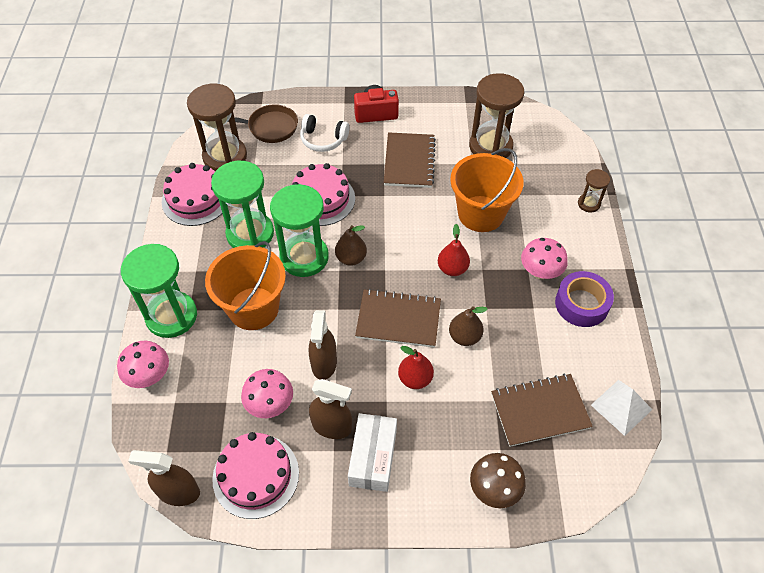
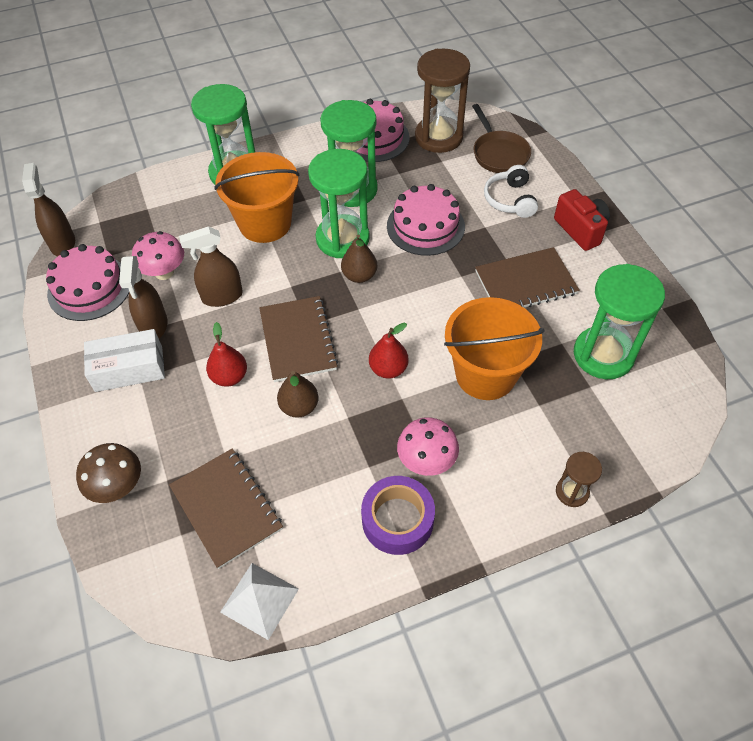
camera: 70 degrees right, 0 degrees up
pink mushroom [117,340,169,388] -> none
brown hourglass [469,73,524,158] -> green hourglass [574,264,665,379]

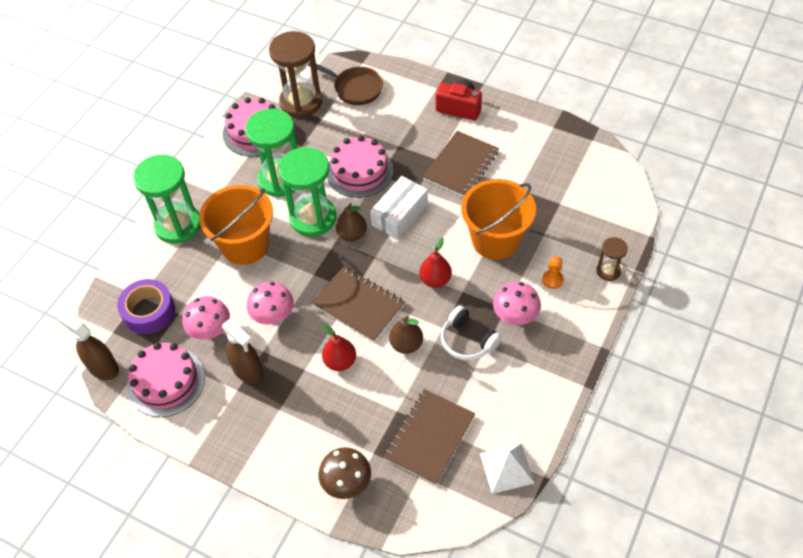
camera: 40 degrees left, 0 degrees up
white box [84,329,165,392] -> white box moved to [370,176,428,239]
brown notebook [169,448,283,569] -> brown notebook turned 75 degrees counterclockwise [384,389,475,485]
brown spray bottle [179,226,243,307] -> pink mushroom [247,282,294,325]
purple tape [361,476,435,555] -> purple tape moved to [117,279,175,334]
white headphones [484,165,538,218] -> white headphones moved to [441,305,502,361]
green hourglass [574,264,665,379] -> none
none -> orange pawn [542,256,564,289]

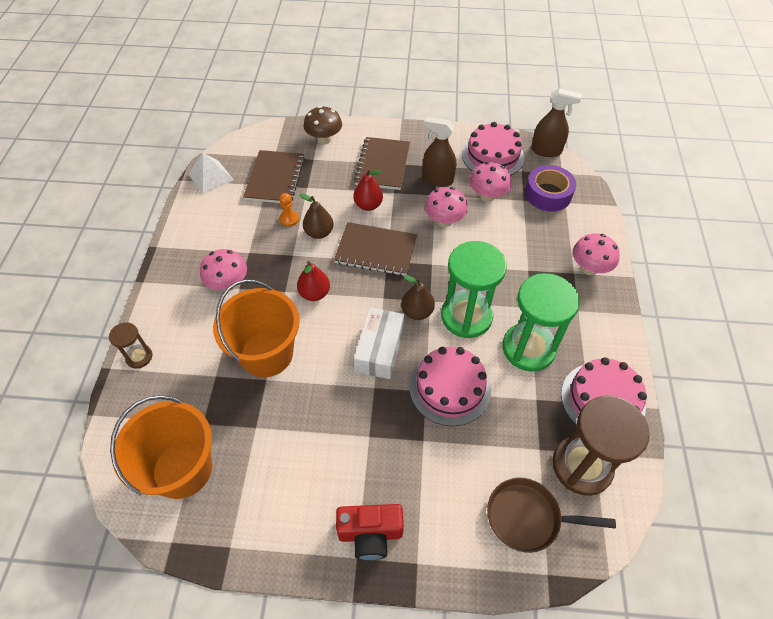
camera: 155 degrees right, 0 degrees up
green hourglass [133,155,201,244] -> pink mushroom [573,233,620,275]
orange bucket [199,185,273,265] -> orange bucket moved to [110,395,213,499]
brown notebook [423,131,499,197] -> brown notebook moved to [354,137,410,190]
white headphones [441,305,502,361] -> none
orange pawn [542,256,564,289] -> orange pawn moved to [279,193,299,227]

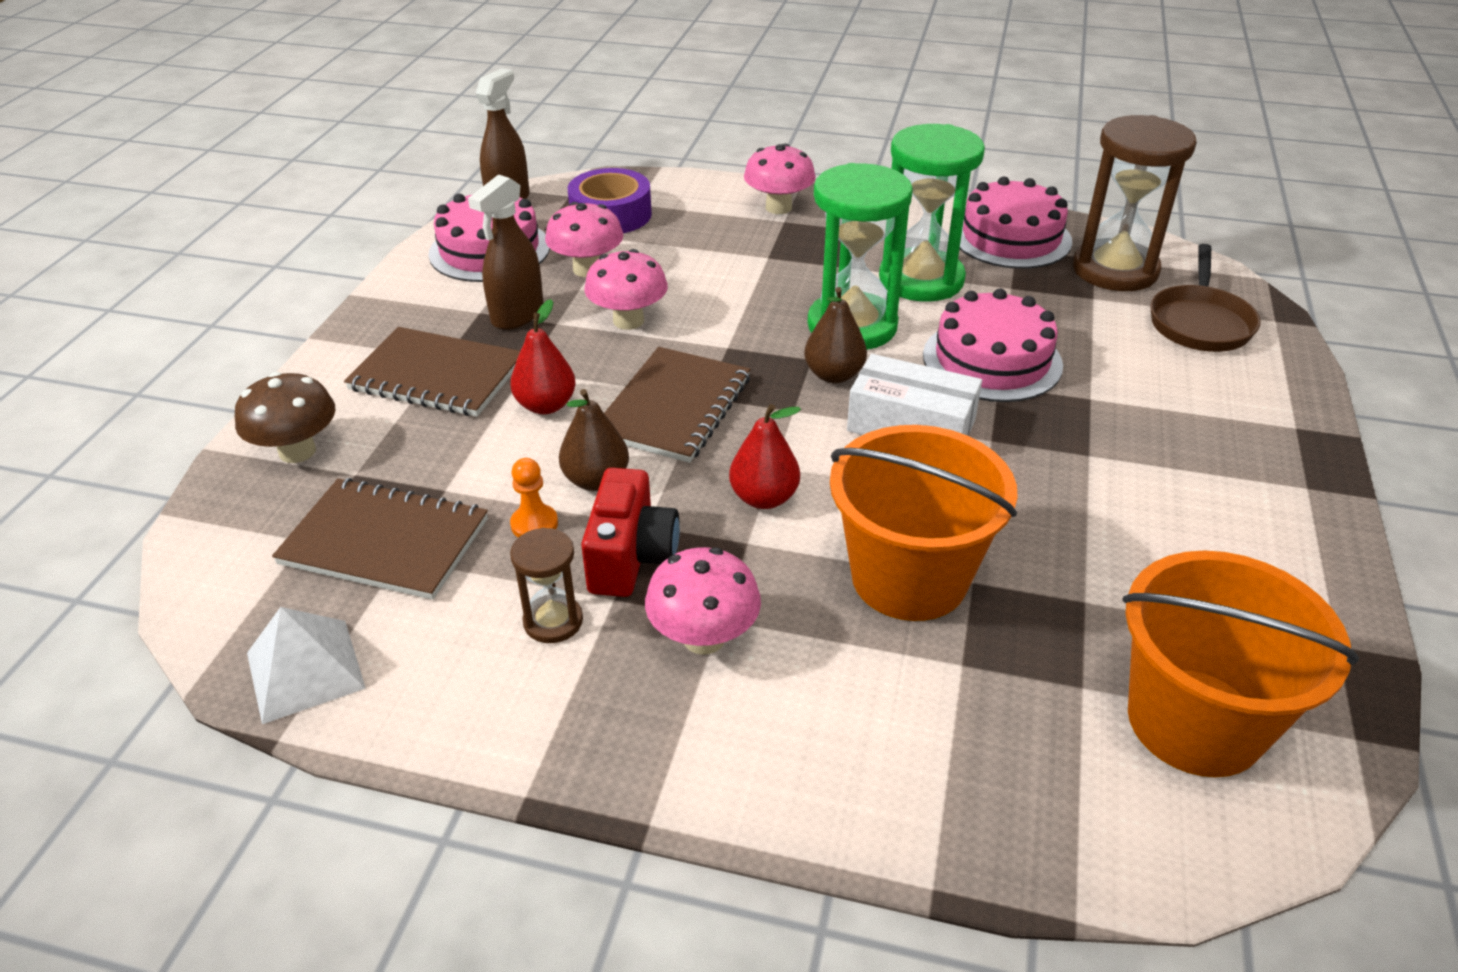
camera: 80 degrees left, 15 degrees down
brown hourglass [109,322,153,369] -> brown hourglass moved to [510,528,583,643]
red camera [336,504,404,560] -> red camera moved to [581,468,680,597]

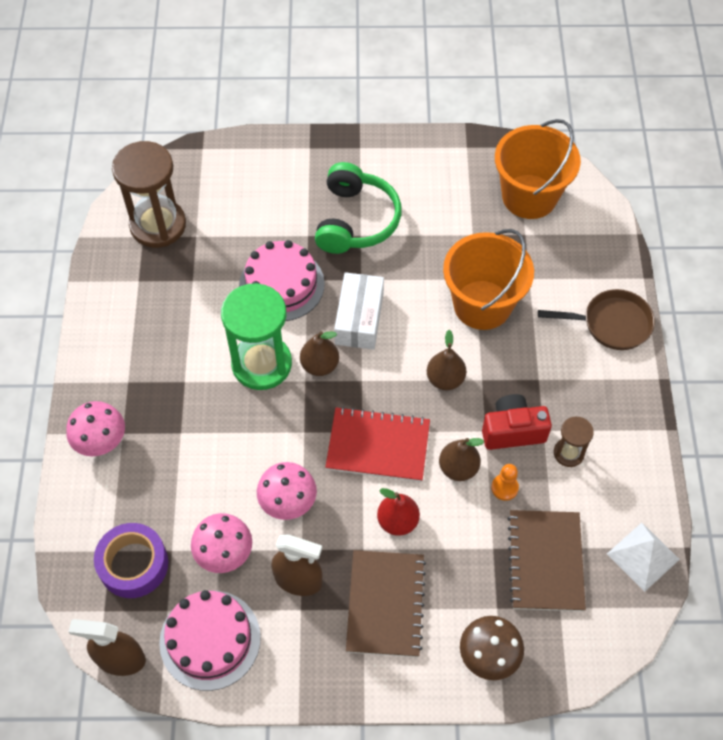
camera: 105 degrees left, 20 degrees up
brown notebook [604,347,751,463] -> red notebook [325,407,430,482]
pink mushroom [645,547,761,655] -> none
red pear [729,404,801,509] -> brown pear [427,330,466,390]
green hourglass [879,124,985,301] -> none
pink cake [960,177,1072,269] -> none
brown pan [1150,244,1261,352] -> brown pan moved to [538,289,655,350]
none -> green headphones [315,162,401,254]

